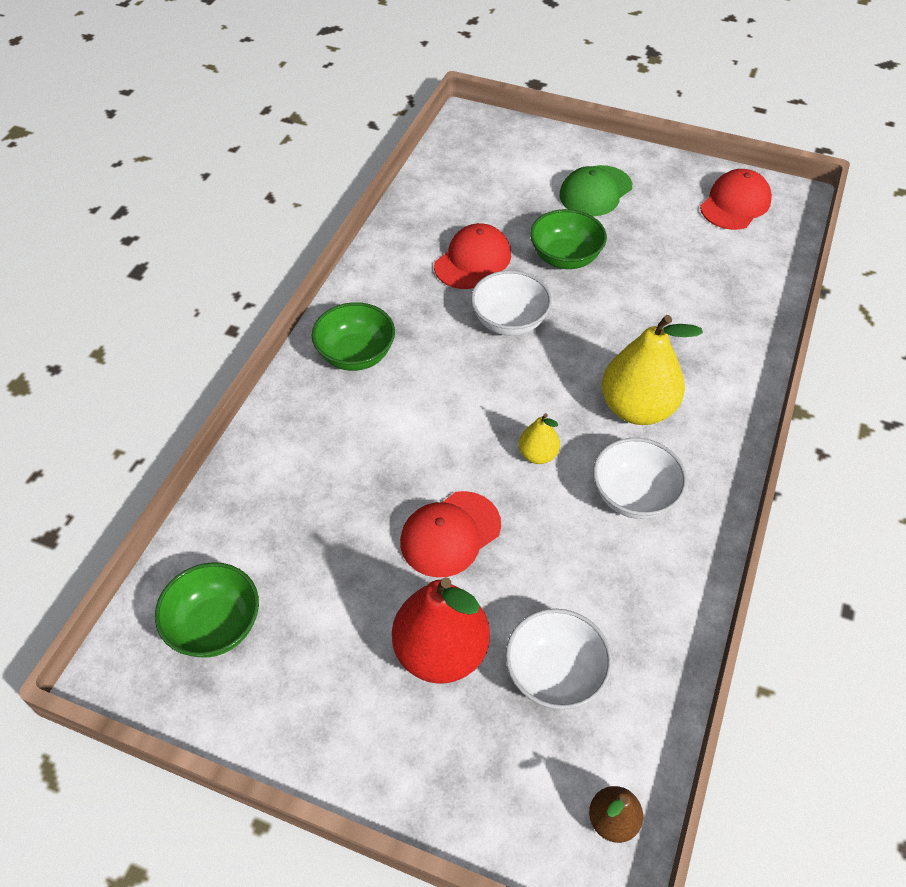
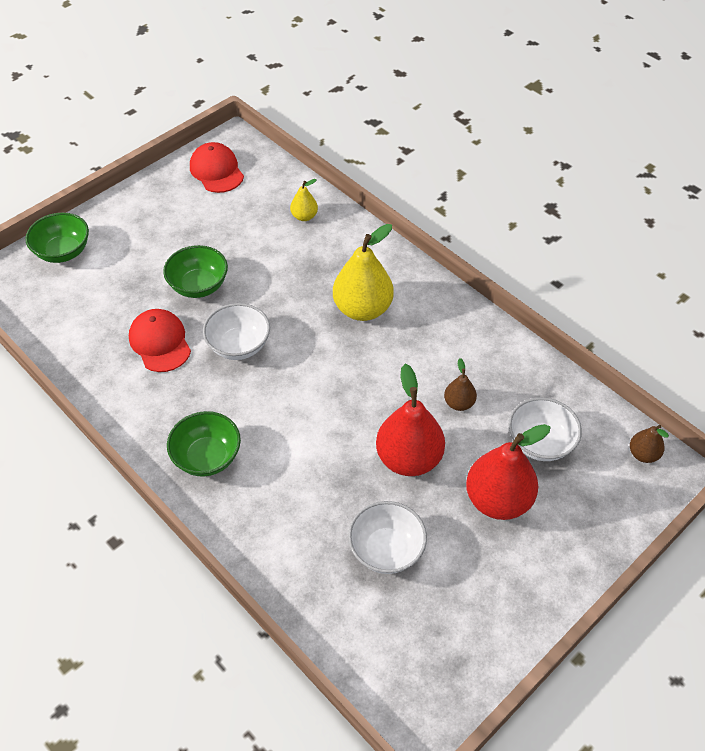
camera: 65 degrees left, 0 degrees up
green bowl [155,562,259,658] -> green bowl moved to [25,212,89,263]
red cap [400,491,501,577] -> red pear [376,364,445,476]
yellow pear [519,413,560,464] -> yellow pear moved to [290,179,318,221]
green cap [559,165,632,216] -> none
white bowl [593,438,687,519] -> white bowl moved to [348,501,427,574]
none -> brown pear [444,358,477,411]

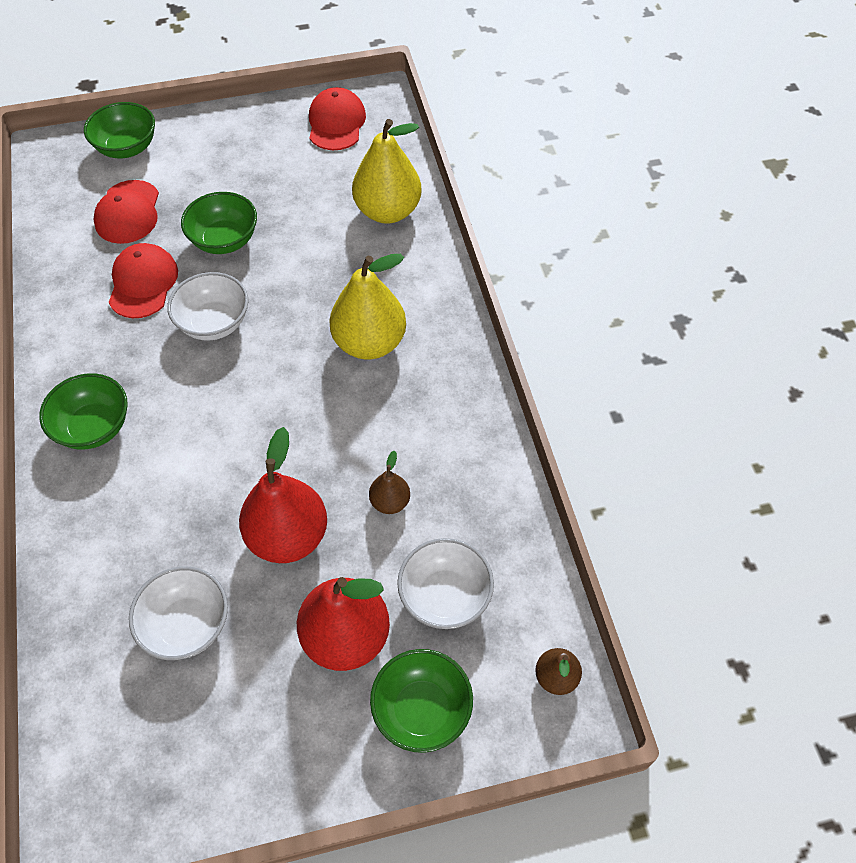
camera: 30 degrees right, 5 degrees up
yellow pear [290,179,318,221] -> yellow pear [352,119,421,224], size x2.02
none -> red cap [93,180,159,244]
none -> green bowl [370,649,473,753]

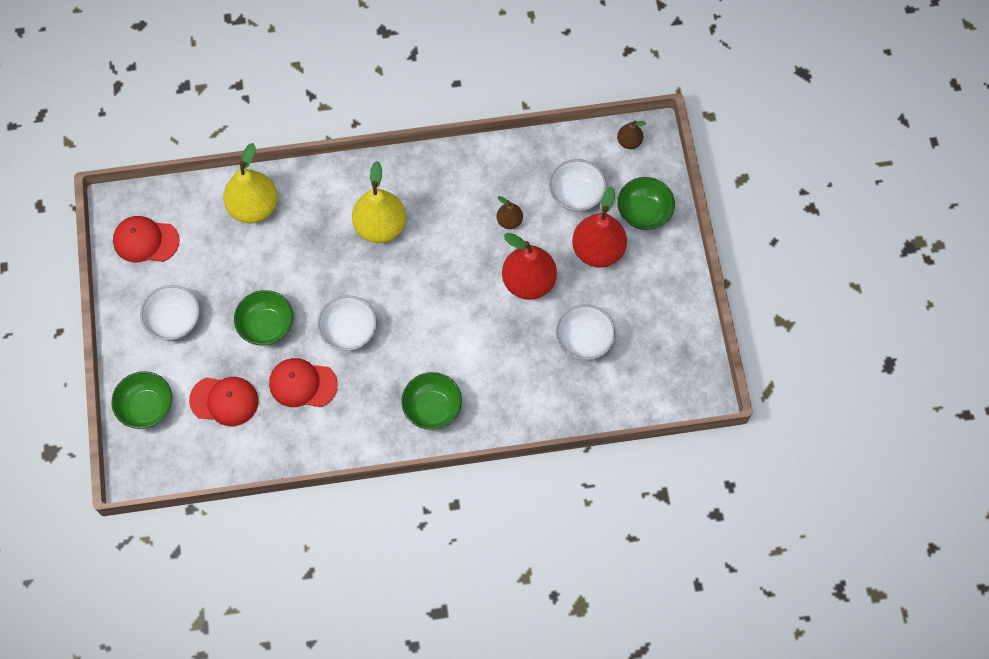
camera: 85 degrees left, 10 degrees up
none -> white bowl [140,285,199,340]

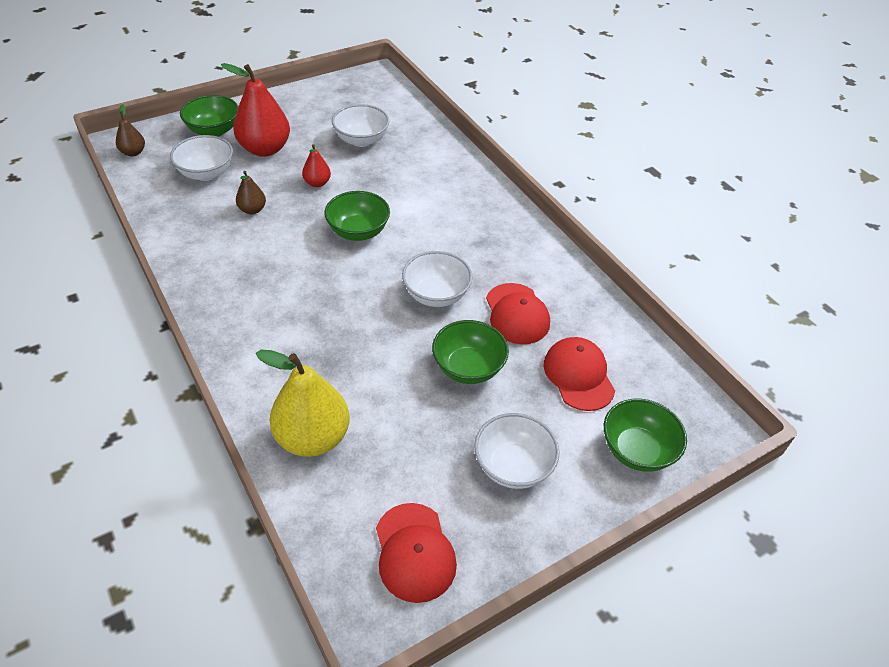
camera: 115 degrees left, 20 degrees down
yellow pear [352,161,406,243] -> none
green bowl [401,372,462,430] -> green bowl moved to [324,191,390,241]
red pear [502,233,557,300] -> red pear [302,144,331,187], size x0.49

